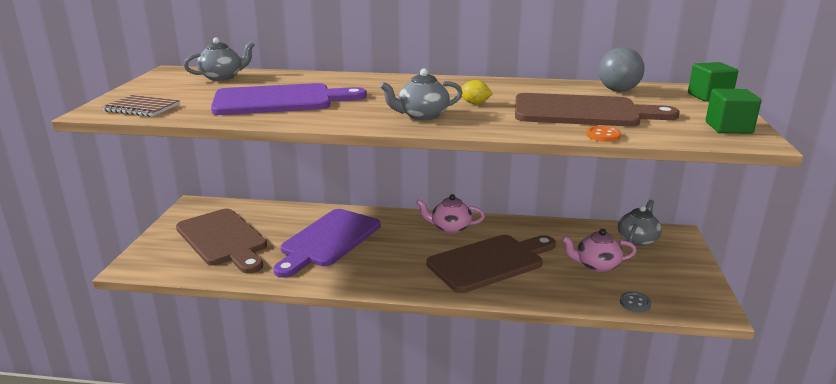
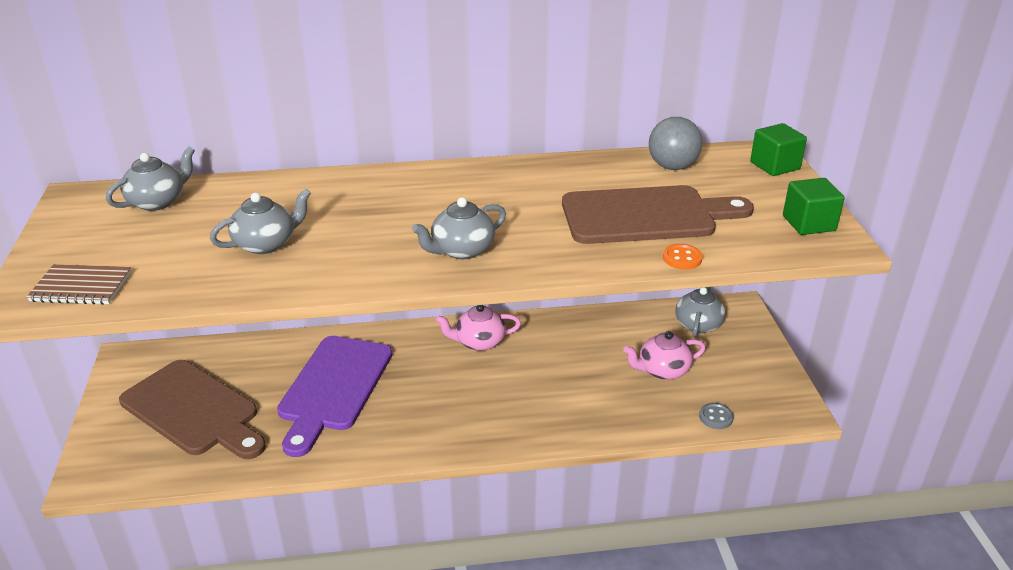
camera: 15 degrees left, 10 degrees up
purple cutting board [211,83,367,115] -> grey teapot [210,188,311,254]
brown cutting board [427,235,556,293] -> none
yellow lemon [461,80,493,104] -> none

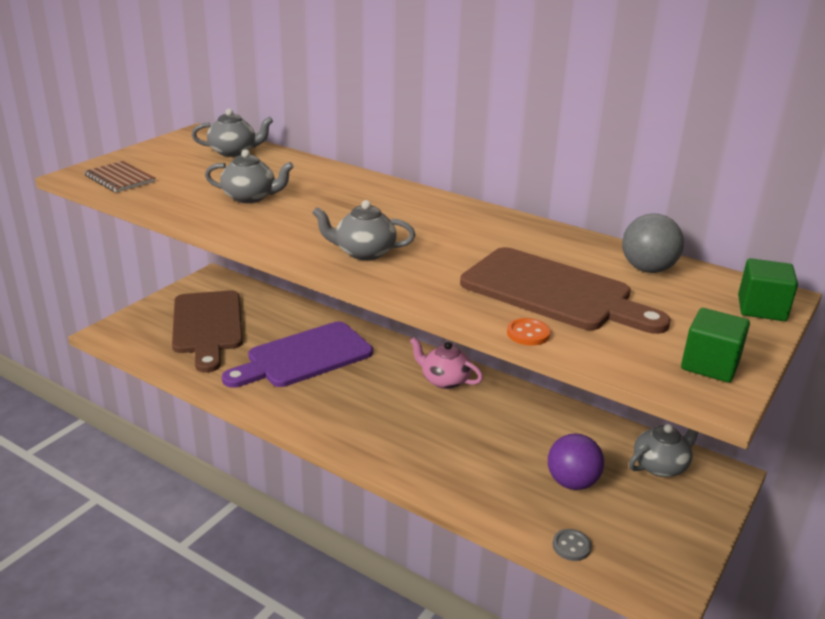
camera: 40 degrees right, 5 degrees down
pink teapot [623,331,706,380] -> purple ball [548,433,604,490]

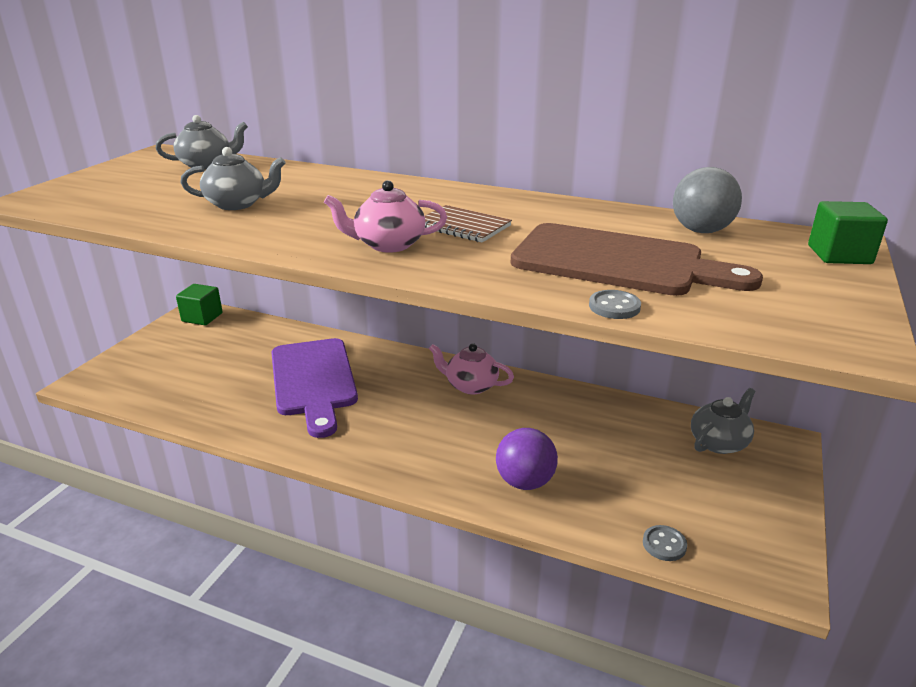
camera: 10 degrees left, 0 degrees up
brown notebook [84,161,155,193] -> brown notebook moved to [425,205,512,242]
brown cutting board [172,290,243,372] -> none
purple cutting board [222,321,373,388] -> purple cutting board turned 60 degrees counterclockwise [271,338,358,438]
grey teapot [312,200,416,261] -> pink teapot [324,180,447,253]
orange button [507,318,550,346] -> grey button [589,290,641,319]
purple ball [548,433,604,490] -> purple ball moved to [496,428,558,490]
green cube [681,308,750,383] -> green cube moved to [176,284,223,325]

